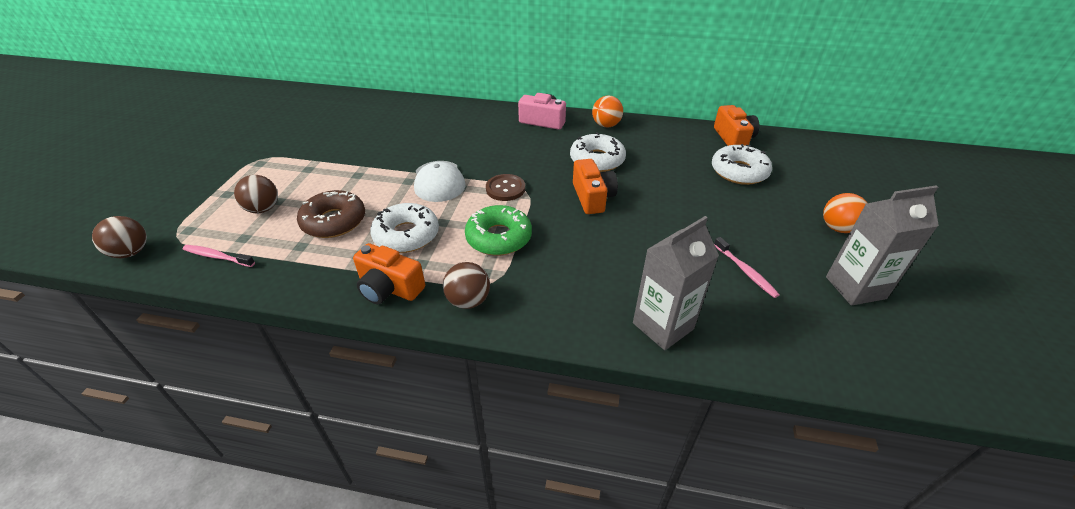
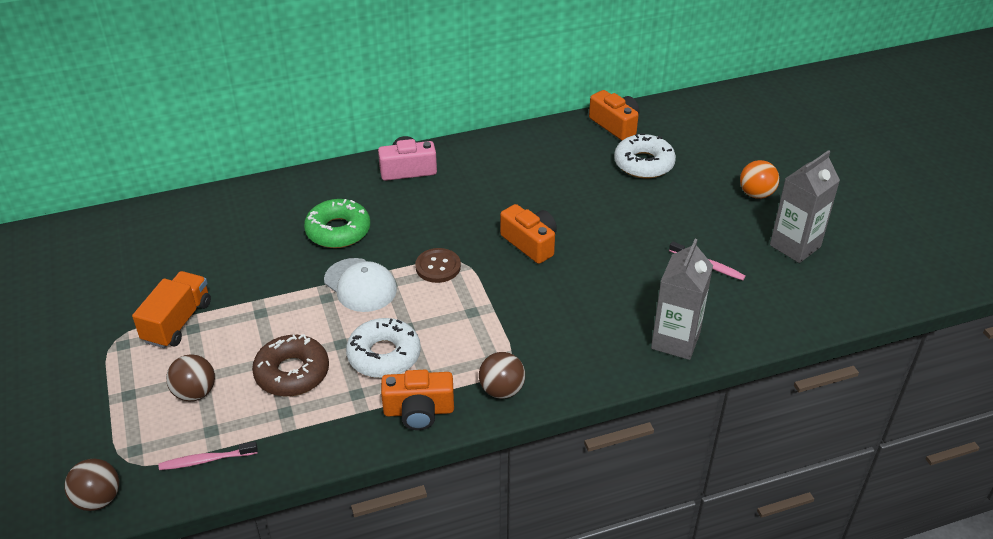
camera: 30 degrees left, 0 degrees up
green donut [465,205,532,255] -> green donut moved to [304,199,370,248]
white donut [570,132,626,172] -> none
orange ball [592,96,623,128] -> none
none -> orange truck [132,271,211,348]

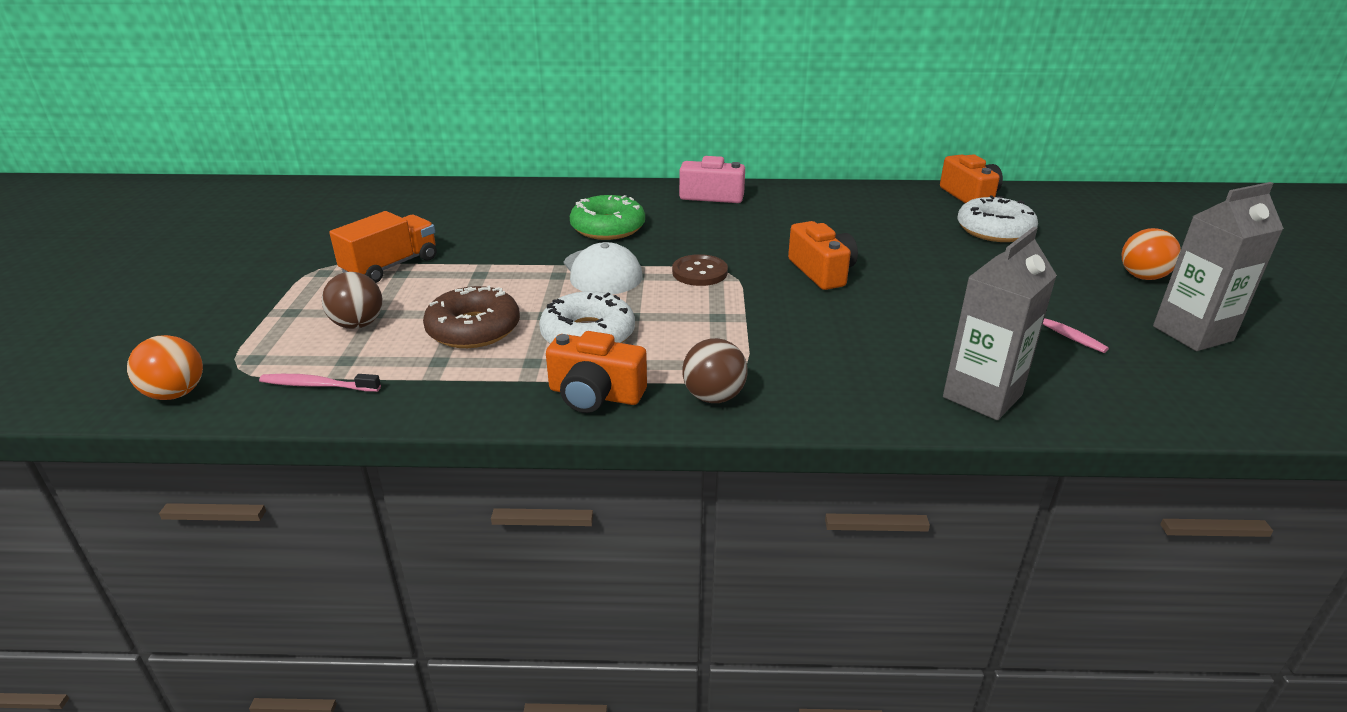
camera: 20 degrees right, 10 degrees down
brown ball [64,459,119,511] -> orange ball [127,335,203,400]

